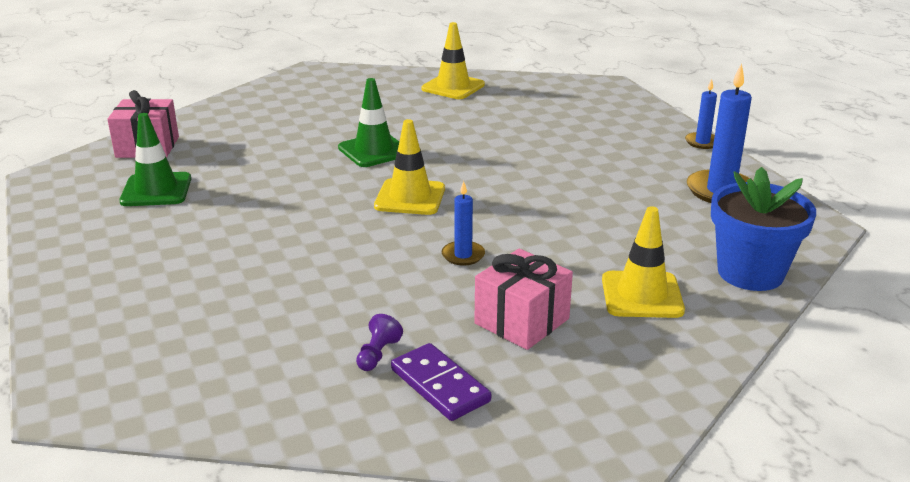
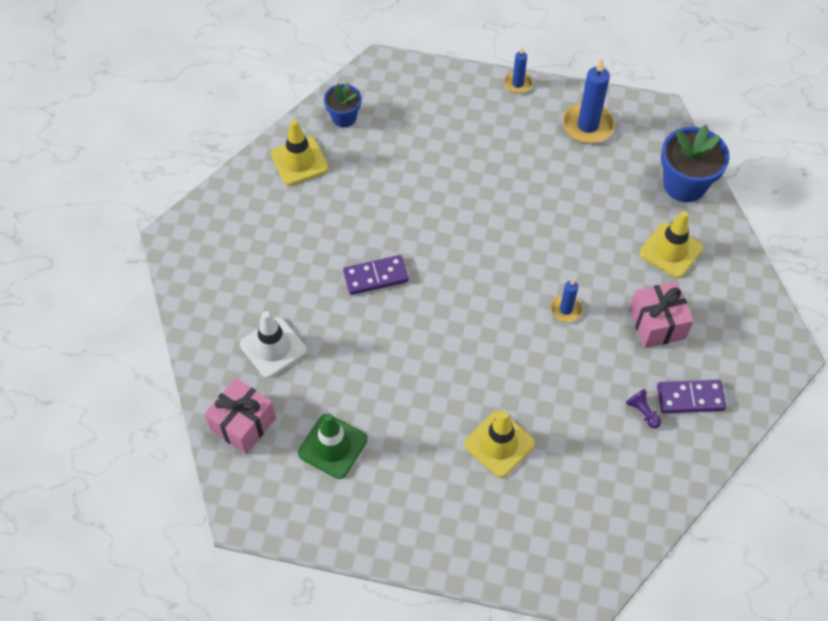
camera: 55 degrees left, 30 degrees up
green traffic cone [338,78,399,167] -> purple domino [343,255,409,295]
yellow traffic cone [374,119,445,215] -> yellow traffic cone moved to [464,411,535,478]
none -> white traffic cone [240,311,307,378]
none -> blue flower pot [324,83,361,127]

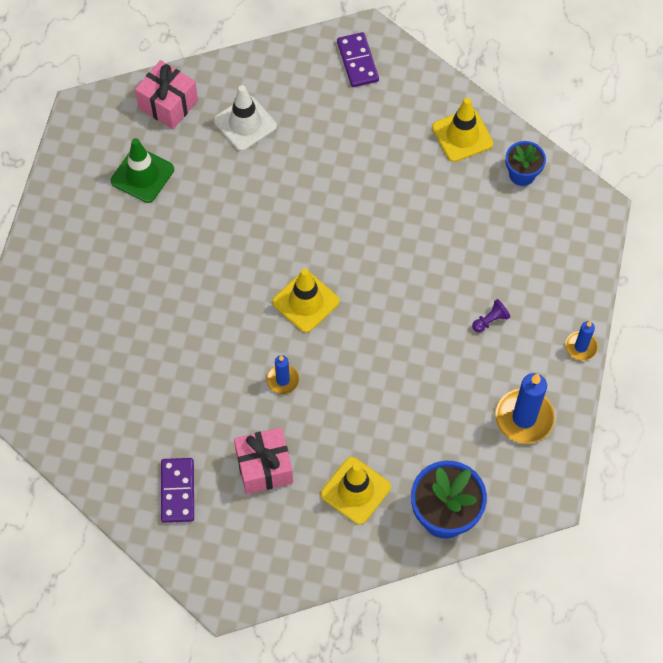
camera: 90 degrees right, 5 degrees up
purple domino [343,255,409,295] -> purple domino moved to [337,32,379,87]
yellow traffic cone [464,411,535,478] -> yellow traffic cone moved to [272,268,340,333]
purple pawn [625,389,661,429] -> purple pawn moved to [472,299,510,332]

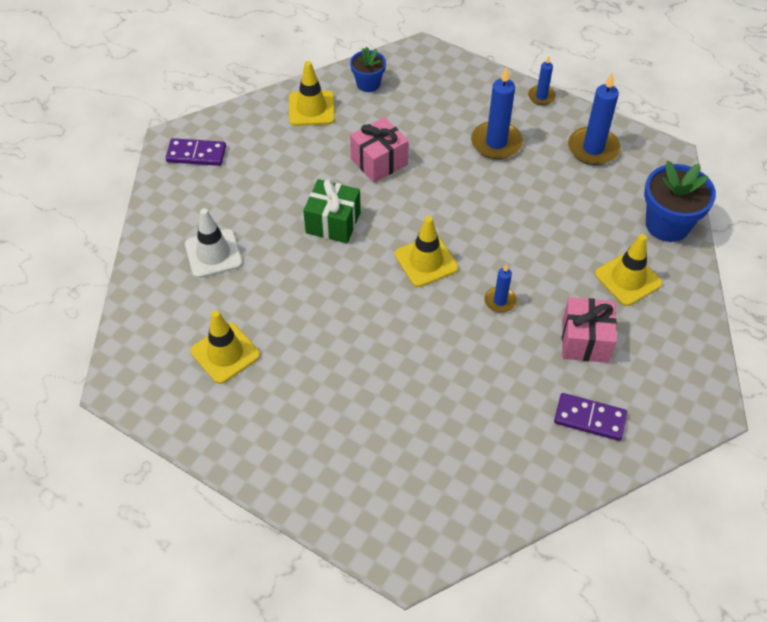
camera: 70 degrees left, 10 degrees down
green traffic cone [111,138,174,203] -> yellow traffic cone [190,310,260,384]
pink gift [135,60,198,129] -> pink gift moved to [350,117,409,183]
purple pawn [472,299,510,332] -> blue candle [471,67,523,159]
none -> green gift [303,179,361,243]

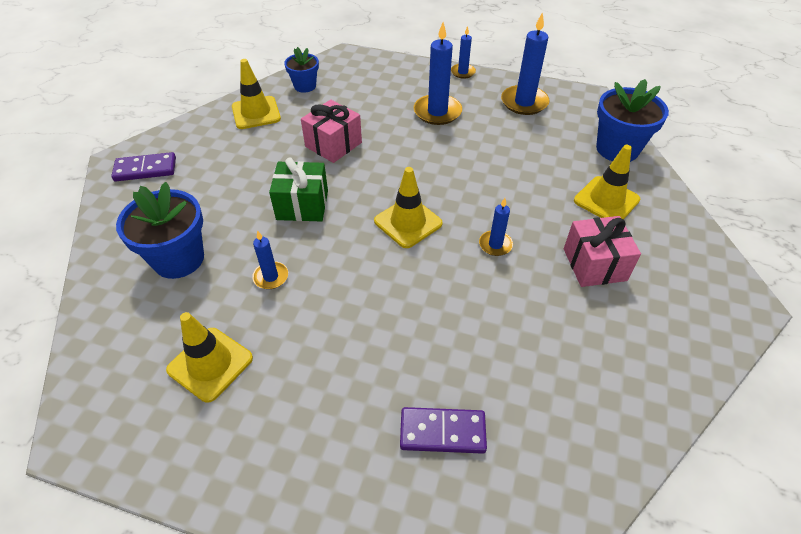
camera: 15 degrees left, 5 degrees down
white traffic cone [185,208,243,278] -> blue flower pot [116,182,204,279]
purple domino [554,393,627,441] -> purple domino moved to [400,407,487,454]
none -> blue candle [252,230,288,289]

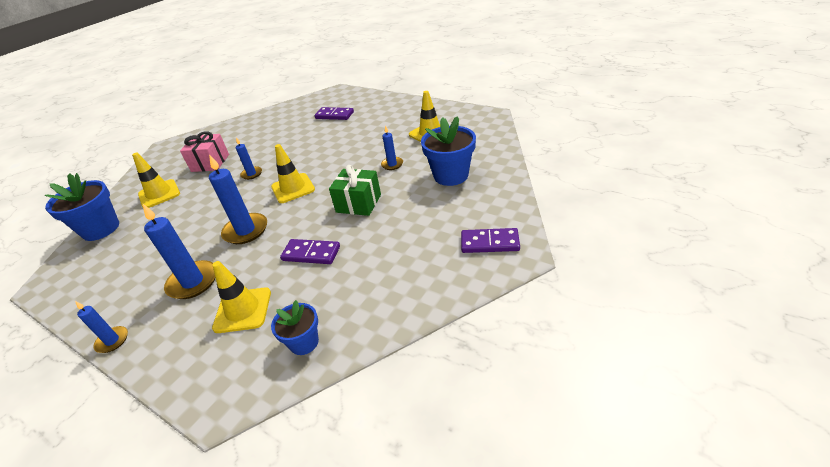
camera: 160 degrees left, 10 degrees down
yellow traffic cone [232,59,281,129] -> yellow traffic cone moved to [212,261,271,333]
pink gift [301,100,362,163] -> purple domino [280,239,340,264]
blue candle [501,12,549,115] -> blue candle moved to [209,154,267,244]

